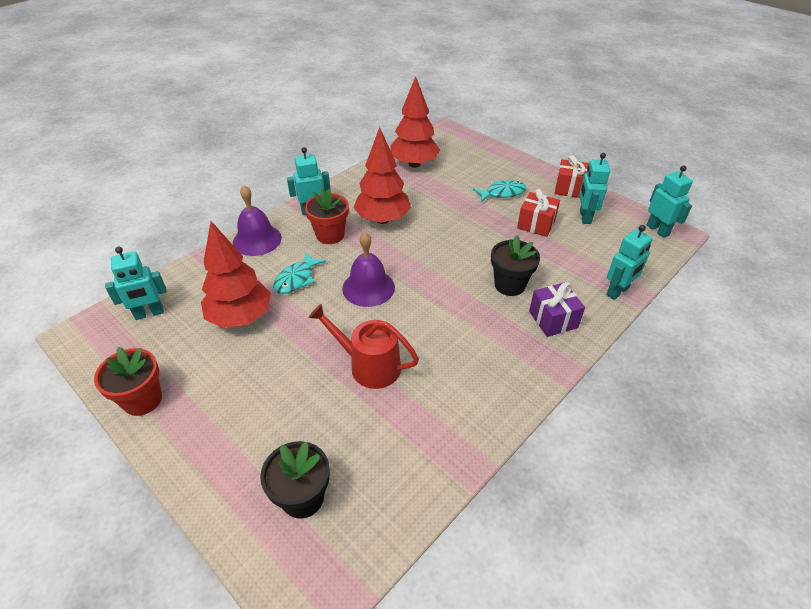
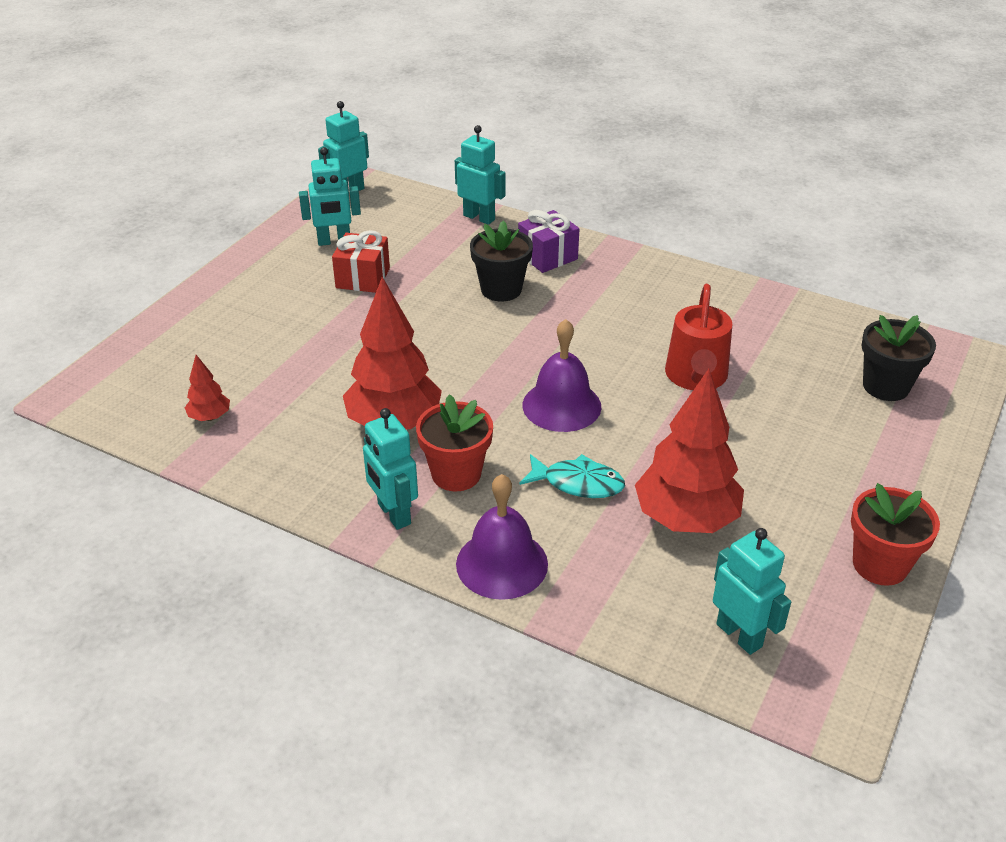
camera: 105 degrees left, 5 degrees down
red tree [390,76,440,168] -> red tree [185,355,230,421], size x0.46
turquoise fish [473,180,526,202] -> none
red gift [555,155,589,198] -> none

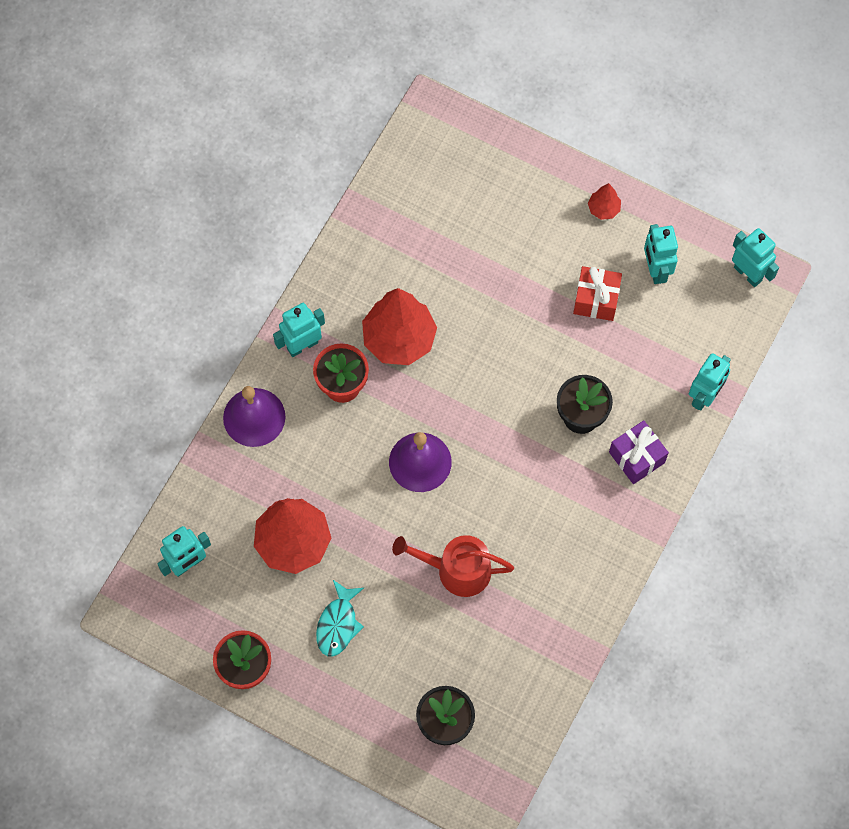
camera: 90 degrees right, 30 degrees up
red tree [185,355,230,421] -> red tree moved to [588,183,621,220]
turquoise fish [519,454,625,498] -> turquoise fish moved to [316,580,364,656]

